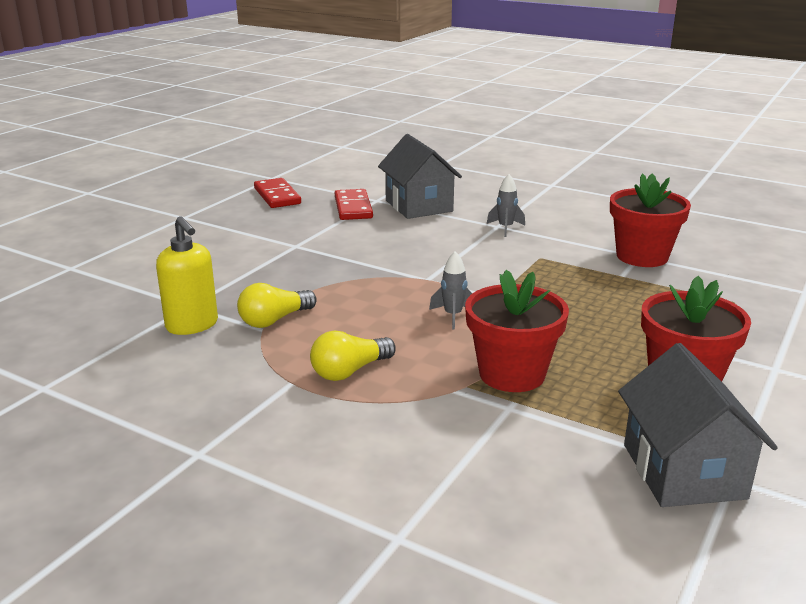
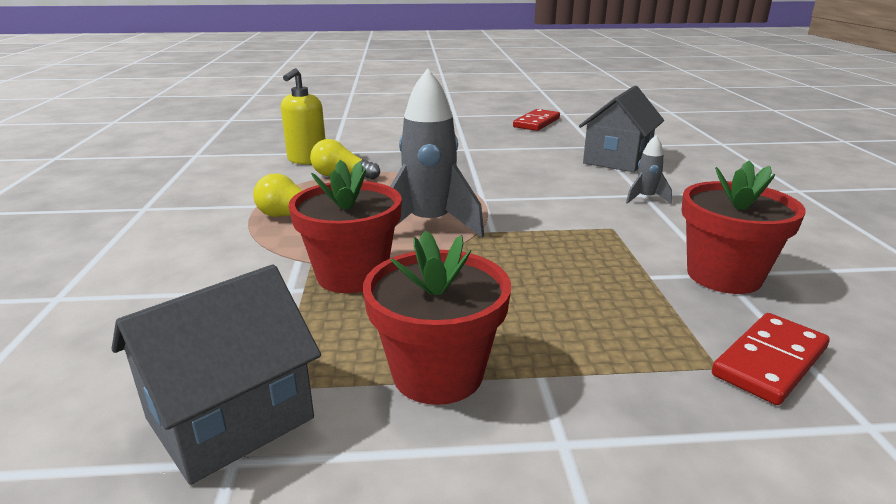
camera: 55 degrees right, 0 degrees up
red domino [335,189,373,220] -> red domino moved to [712,313,830,405]
grey rocket [429,251,472,329] -> grey rocket [390,68,484,238], size x2.11

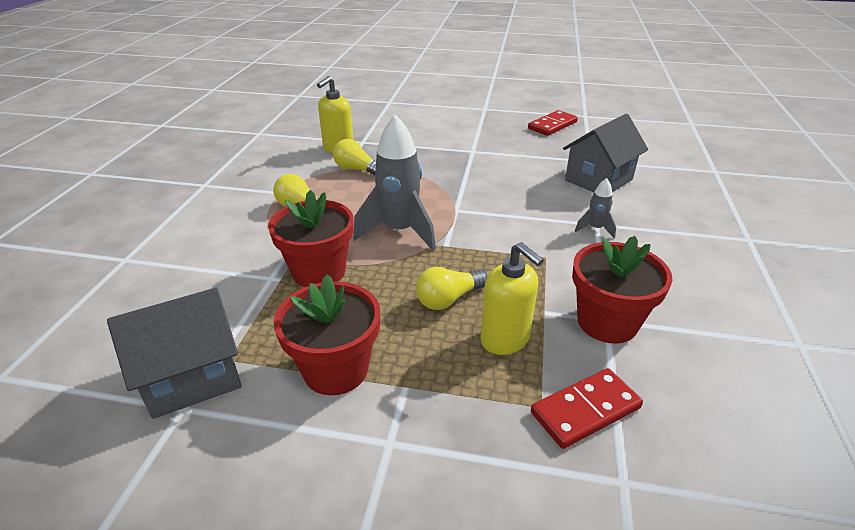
camera: 15 degrees right, 10 degrees up
none -> yellow light bulb [416,267,487,310]
none -> yellow soap dispenser [480,242,544,355]

